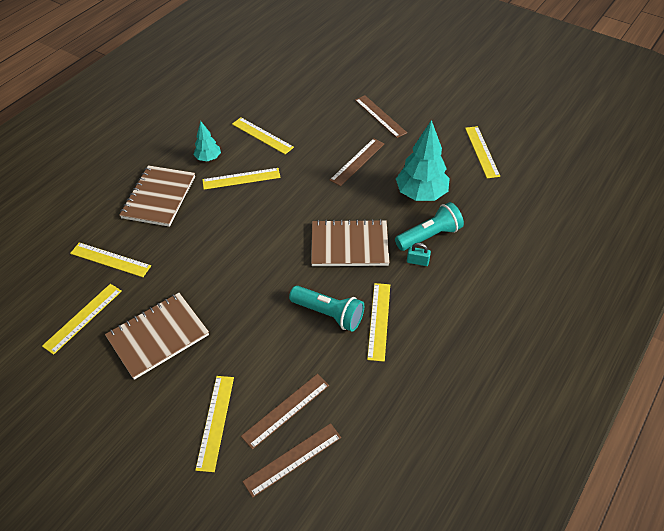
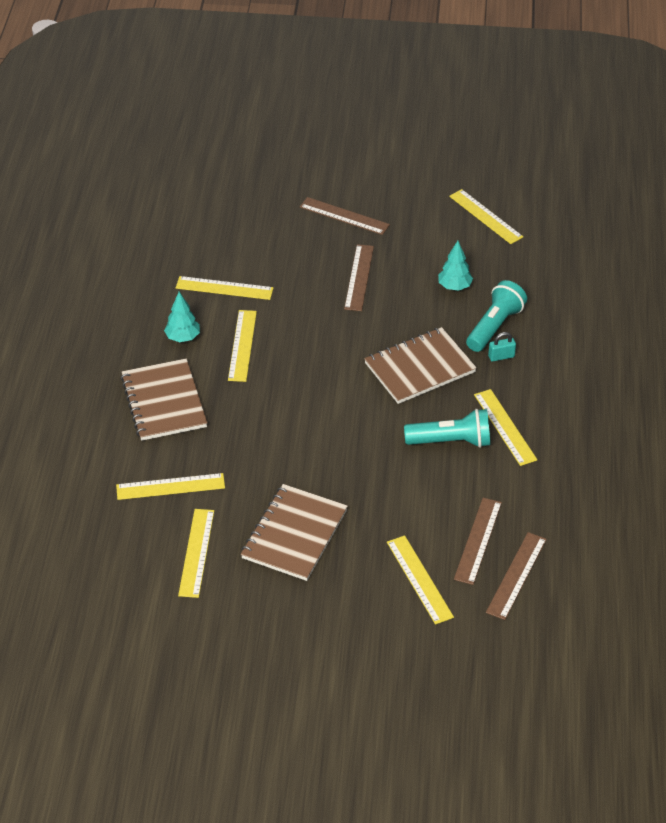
camera: 30 degrees left, 5 degrees down
yellow ruler [202,168,281,190] -> yellow ruler turned 45 degrees counterclockwise [228,310,257,382]
turquoise tree [396,120,450,201] -> turquoise tree [438,241,473,291], size x0.54

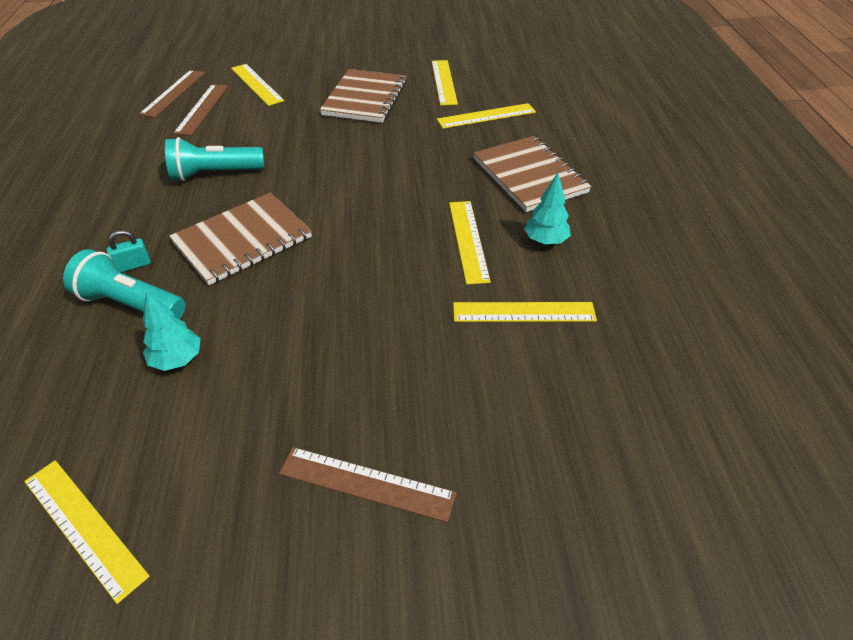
camera: 170 degrees right, 0 degrees up
brown ruler [344,244,374,311] -> none
turquoise flashlight [466,280,527,352] -> turquoise flashlight turned 90 degrees clockwise [63,249,186,319]
yellow ruler [474,389,537,466] -> none

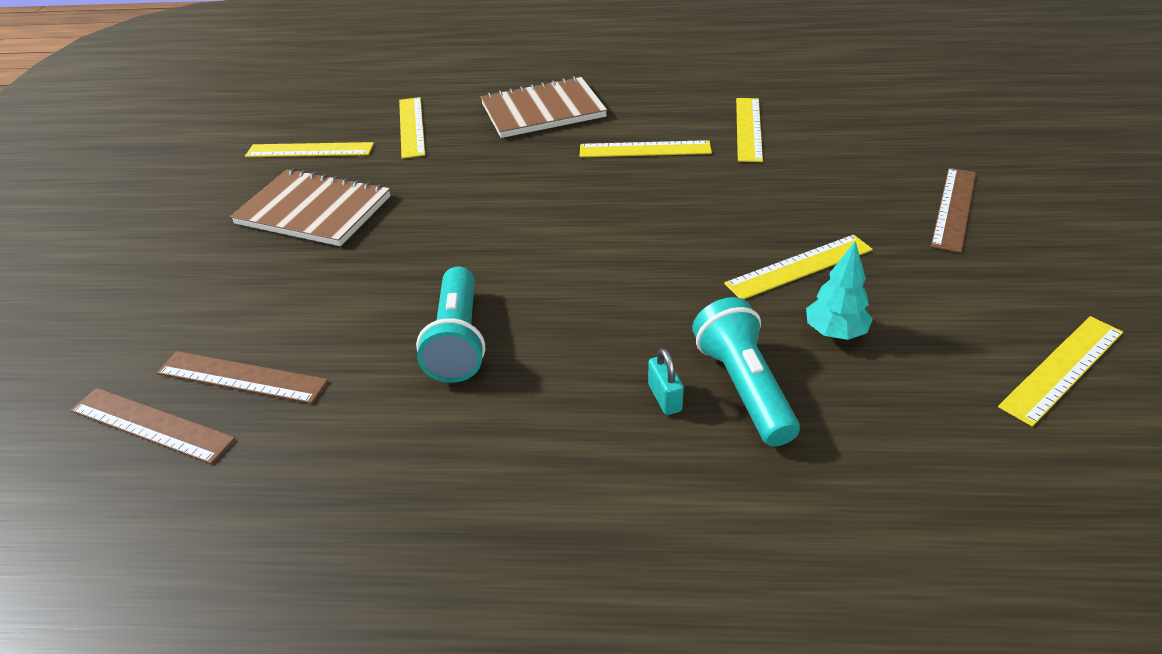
camera: 80 degrees left, 5 degrees down
turquoise flashlight [63,249,186,319] -> turquoise flashlight turned 135 degrees clockwise [692,297,800,447]
brown notebook [169,193,312,285] -> none
yellow ruler [231,64,284,106] -> yellow ruler moved to [724,235,873,299]
turquoise tree [524,173,571,245] -> none

